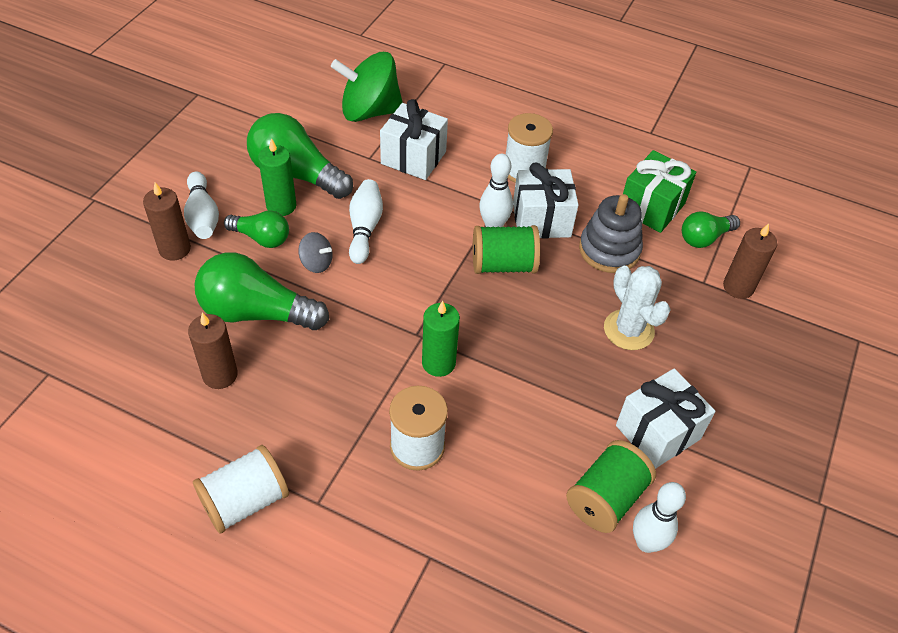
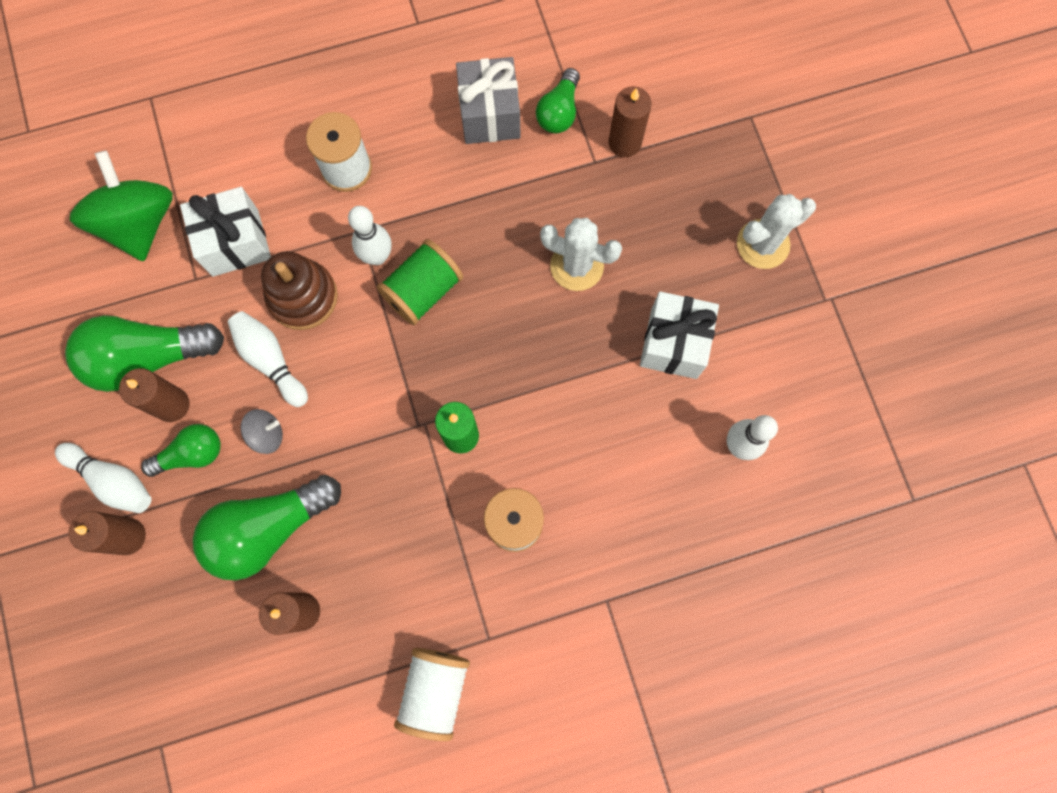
camera: 40 degrees left, 25 degrees up
green candle [258,138,297,216] -> brown candle [119,368,190,422]
green spinning top [331,52,403,122] -> green spinning top turned 120 degrees clockwise [70,150,173,261]
white gift [513,163,578,239] -> none
green spool [566,440,656,533] -> none
grey stacking toy [579,194,643,273] -> none
green gift [623,150,696,233] -> grey gift [456,57,520,144]
none -> brown stacking toy [261,251,338,330]
none -> white cactus [737,194,816,269]

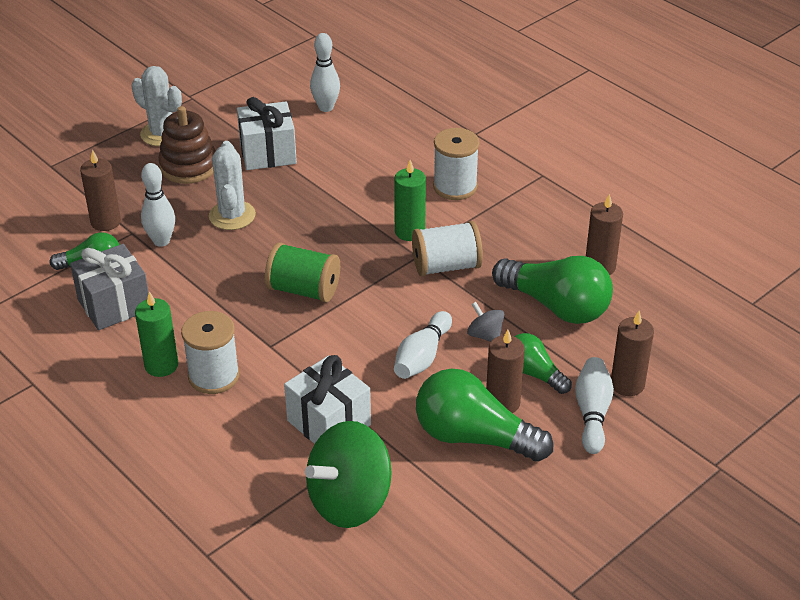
camera: 115 degrees left, 35 degrees down
green light bulb [65,315,224,392] -> green light bulb turned 150 degrees clockwise [416,369,553,462]
brown stacking toy [261,251,338,330] -> brown stacking toy moved to [158,106,216,184]
white bowling pin [348,206,392,265] -> white bowling pin moved to [141,163,175,247]
white spool [394,648,470,741] -> white spool moved to [412,221,483,276]
none -> green candle [135,291,178,377]

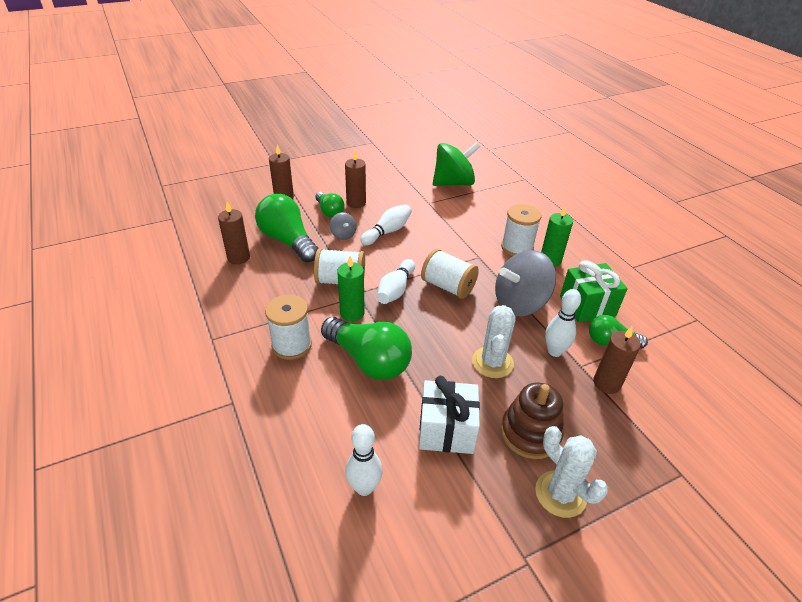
camera: 165 degrees left, 0 degrees up
grey gift [70,244,149,330] -> green gift [560,260,628,323]
green spool [265,242,340,303] -> white spool [421,249,479,299]
white gift [284,355,371,444] -> none
green light bulb [416,369,553,462] -> green light bulb moved to [321,317,412,380]
white bowling pin [575,357,614,454] -> white bowling pin moved to [377,259,415,304]
none -> grey spinning top [495,250,556,316]

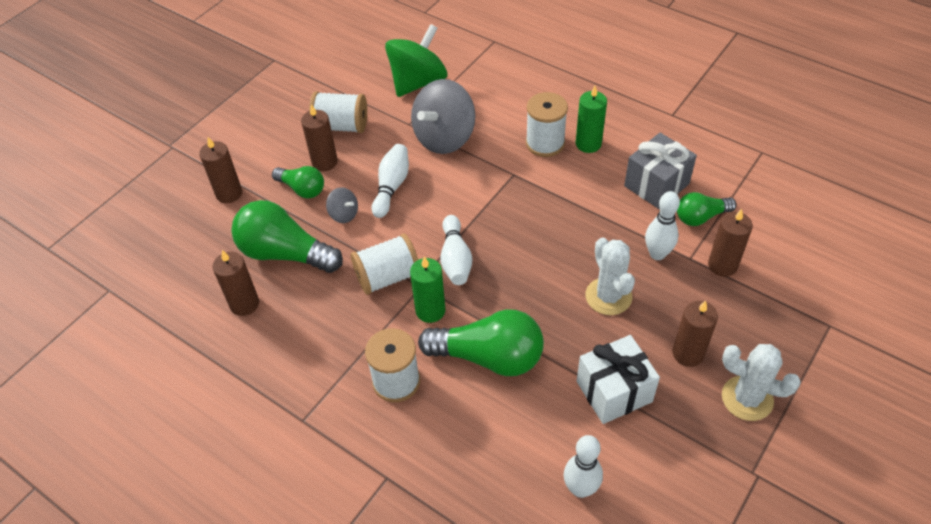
camera: 25 degrees left, 10 degrees up
white spool [421,249,479,299] -> white spool moved to [309,91,367,133]
grey spinning top [495,250,556,316] -> grey spinning top moved to [411,79,475,154]
brown stacking toy [501,383,564,459] -> brown candle [673,300,718,367]
green gift [560,260,628,323] -> grey gift [624,133,697,209]

